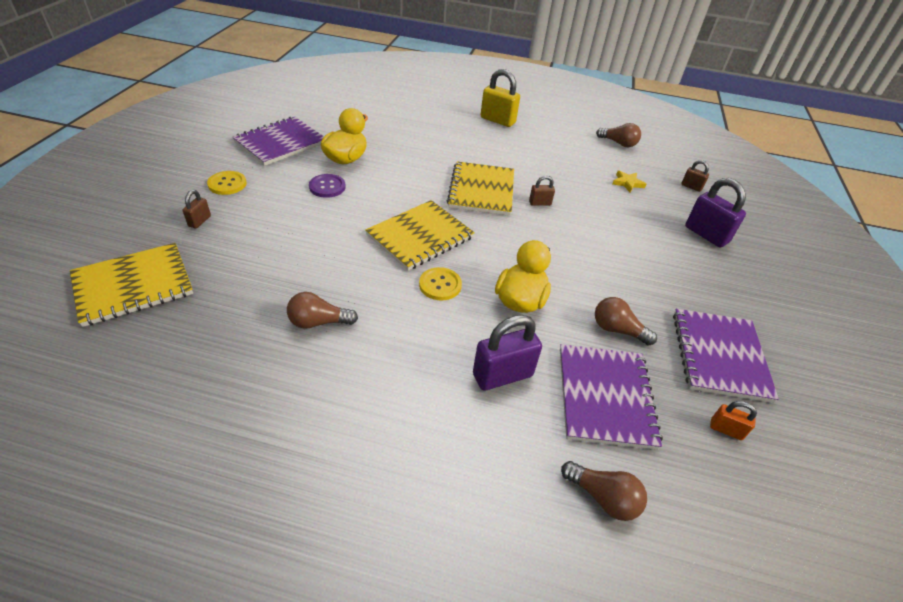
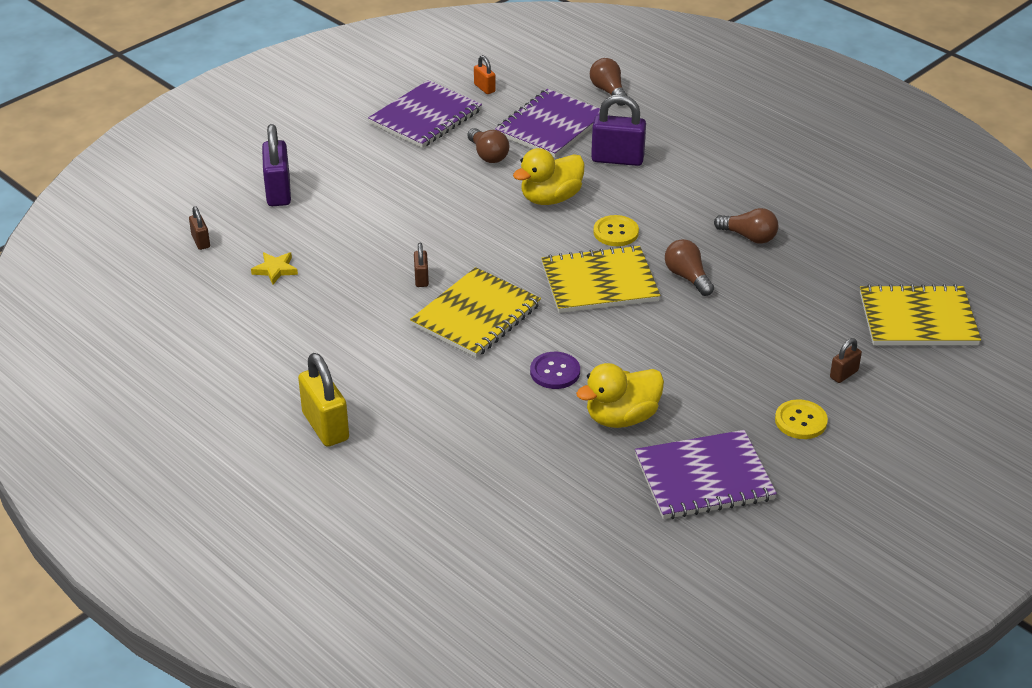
camera: 145 degrees left, 5 degrees down
purple button [309,174,346,198] -> purple button moved to [530,352,580,389]
brown padlock [529,176,555,206] -> brown padlock turned 60 degrees clockwise [414,243,429,287]
brown light bulb [596,123,641,147] -> brown light bulb moved to [665,239,714,296]

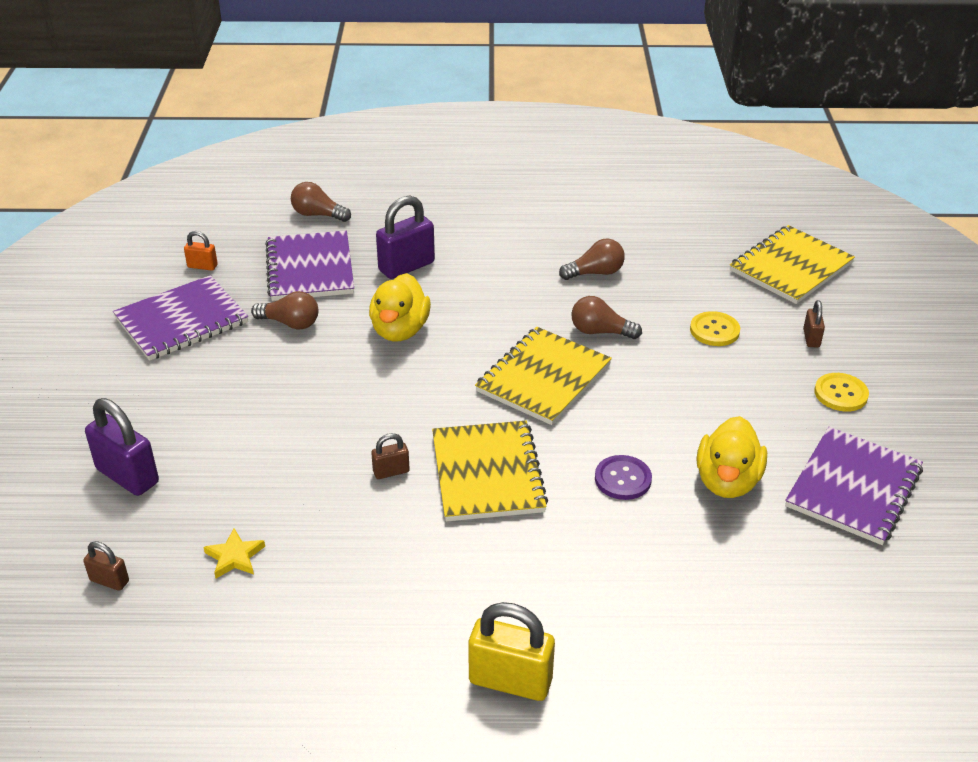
camera: 45 degrees left, 0 degrees up
purple notebook [368,80,482,148] -> purple notebook turned 60 degrees clockwise [113,275,248,361]
brown padlock [414,243,429,287] -> brown padlock turned 60 degrees counterclockwise [371,433,410,479]
yellow button [593,215,639,246] -> yellow button moved to [690,311,740,346]

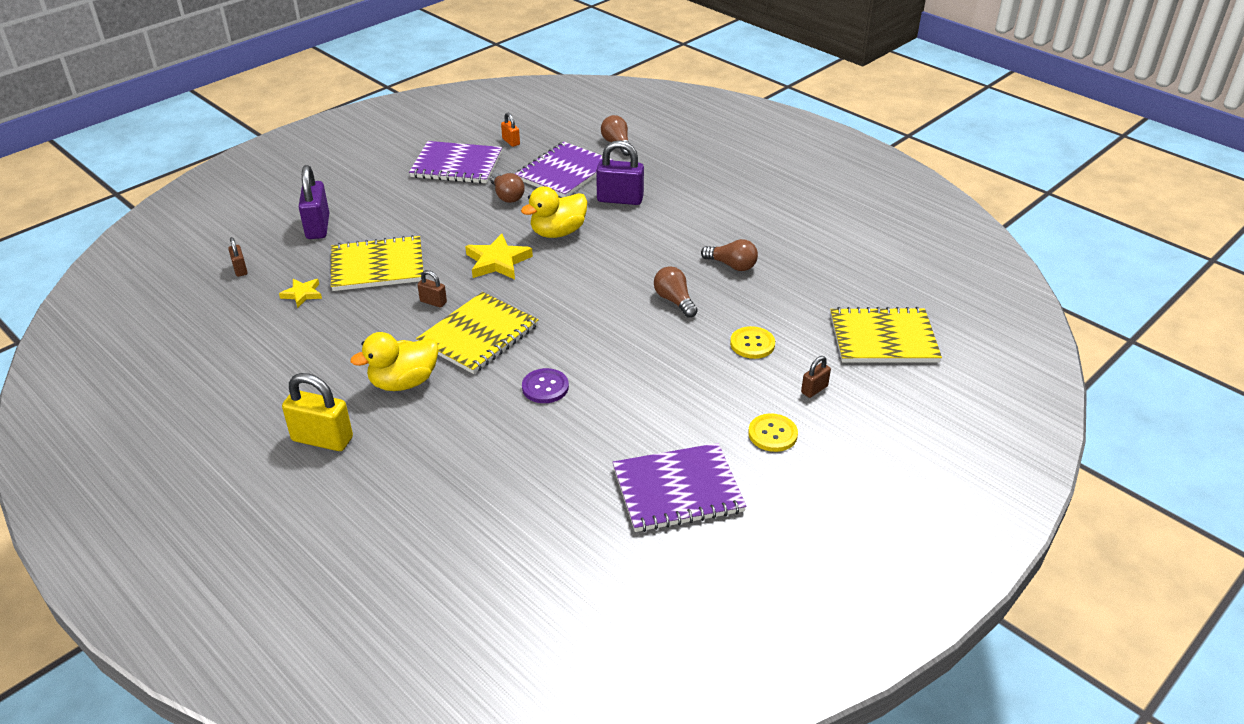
camera: 45 degrees right, 0 degrees up
yellow padlock [468,602,555,701] -> yellow padlock turned 45 degrees counterclockwise [282,373,353,451]
yellow notebook [475,327,612,425] -> yellow notebook moved to [331,235,423,291]
yellow duck [697,416,767,498] -> yellow duck moved to [350,332,439,391]
none -> yellow star [465,233,533,279]

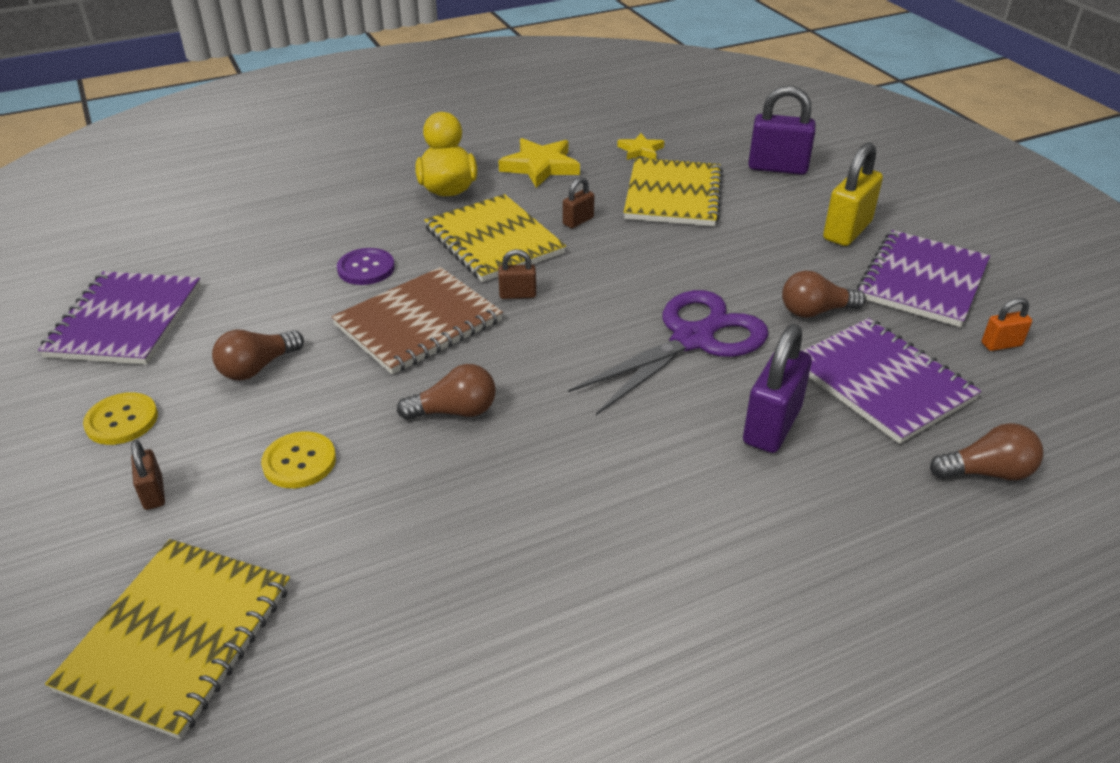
camera: 110 degrees right, 0 degrees up
brown padlock [228,237,248,277] -> brown padlock moved to [498,249,536,299]
yellow padlock [282,373,353,451] -> yellow padlock moved to [823,142,883,246]
yellow star [465,233,533,279] -> yellow star moved to [498,138,580,188]
yellow duck [521,186,587,238] -> purple scissors [568,290,768,415]
brown light bulb [701,239,758,271] -> brown light bulb moved to [212,330,304,380]
none -> brown notebook [331,267,503,375]

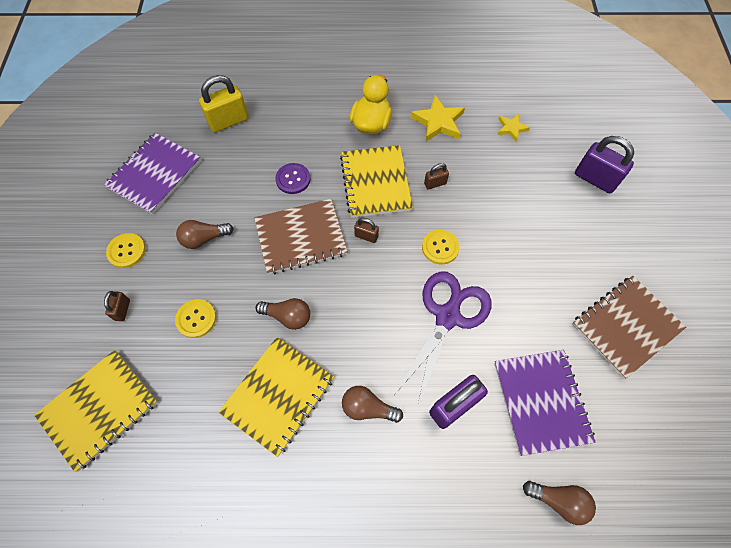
camera: 25 degrees right, 25 degrees up
purple scissors [568,290,768,415] -> purple scissors turned 45 degrees counterclockwise [395,271,492,408]
yellow notebook [624,158,723,226] -> yellow notebook moved to [218,337,334,457]
brown light bulb [782,271,866,318] -> brown light bulb moved to [342,386,403,423]
yellow padlock [823,142,883,246] -> yellow padlock moved to [199,75,249,132]
purple notebook [857,230,990,327] -> brown notebook [572,276,686,379]
orange padlock [982,298,1032,351] -> none
none -> yellow button [422,230,460,265]

